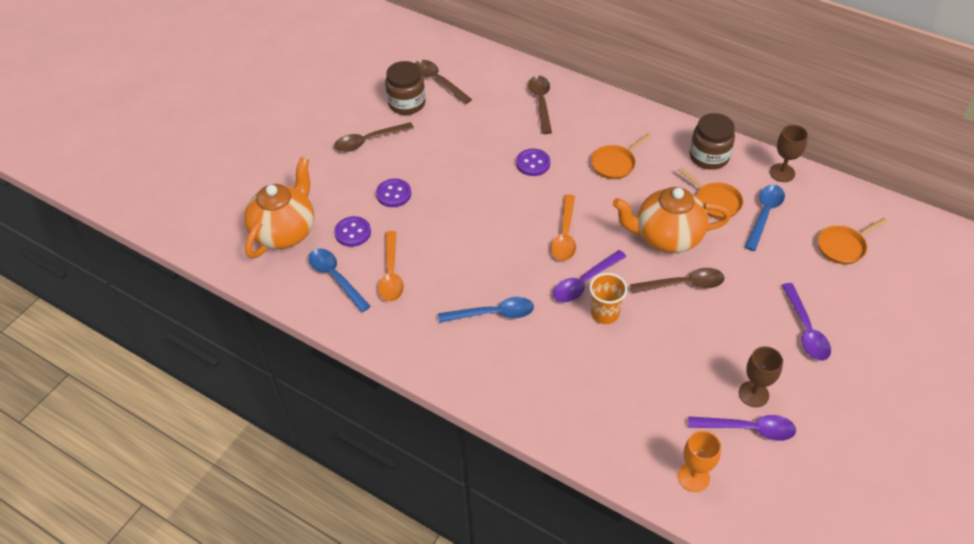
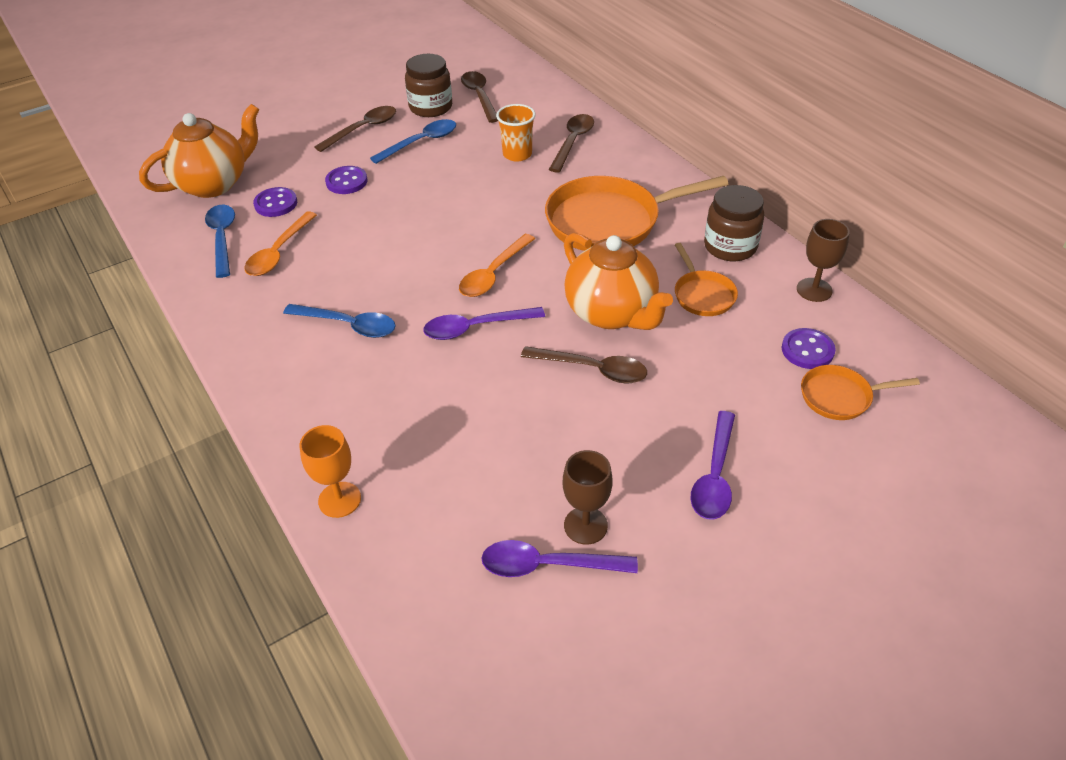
camera: 25 degrees right, 5 degrees down
brown spoon [334,122,414,152] -> brown spoon turned 135 degrees clockwise [314,106,396,152]
purple button [516,149,550,176] -> purple button moved to [782,328,836,369]
orange cup [589,273,628,324] -> orange cup moved to [496,104,536,162]
orange pan [591,133,651,179] -> orange pan [545,176,728,251], size x1.98
orange teapot [613,187,731,253] -> orange teapot turned 150 degrees counterclockwise [564,233,673,330]
orange goblet [678,431,721,492] -> orange goblet moved to [300,425,361,518]
purple spoon [688,415,796,441] -> purple spoon turned 150 degrees clockwise [482,540,638,577]
blue spoon [745,185,785,251] -> blue spoon moved to [370,119,456,164]

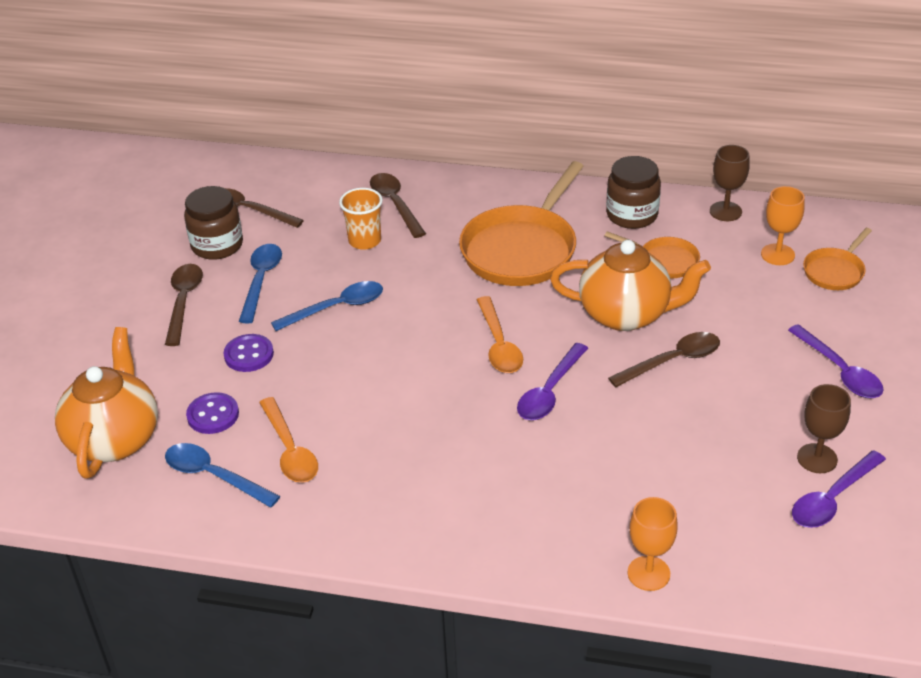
camera: 45 degrees left, 5 degrees down
blue spoon [283,304,396,338] -> blue spoon moved to [271,281,383,331]
purple button [782,328,836,369] -> orange goblet [761,186,805,265]

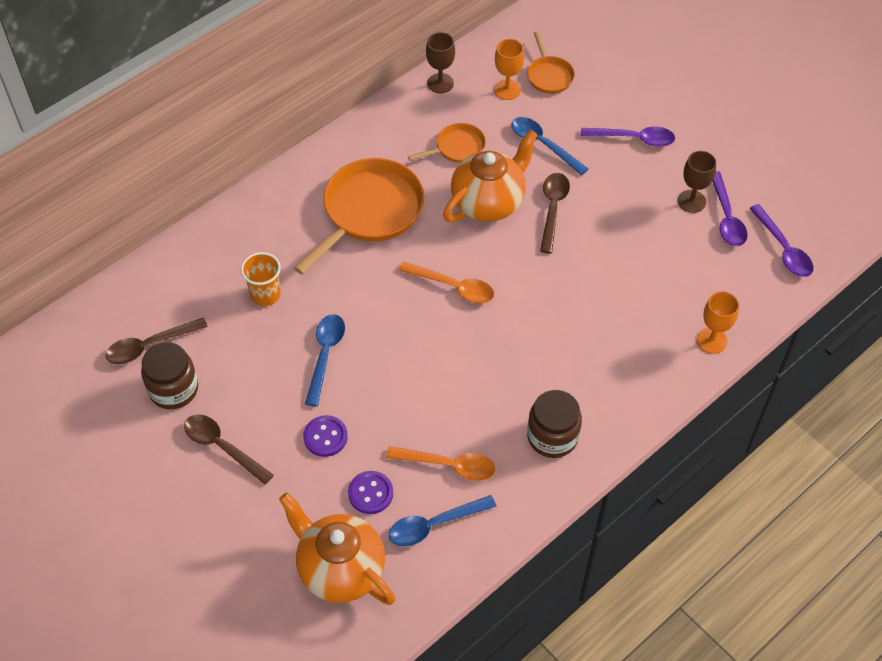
camera: 55 degrees left, 15 degrees up
blue spoon [239,244,282,324] -> blue spoon moved to [511,117,588,175]
brown spoon [370,173,426,238] -> none
orange pan [459,161,584,286] -> orange pan turned 120 degrees counterclockwise [294,158,424,275]
purple spoon [517,343,588,420] -> purple spoon moved to [749,204,813,277]
brown jar [606,156,661,229] -> brown jar moved to [527,390,582,458]

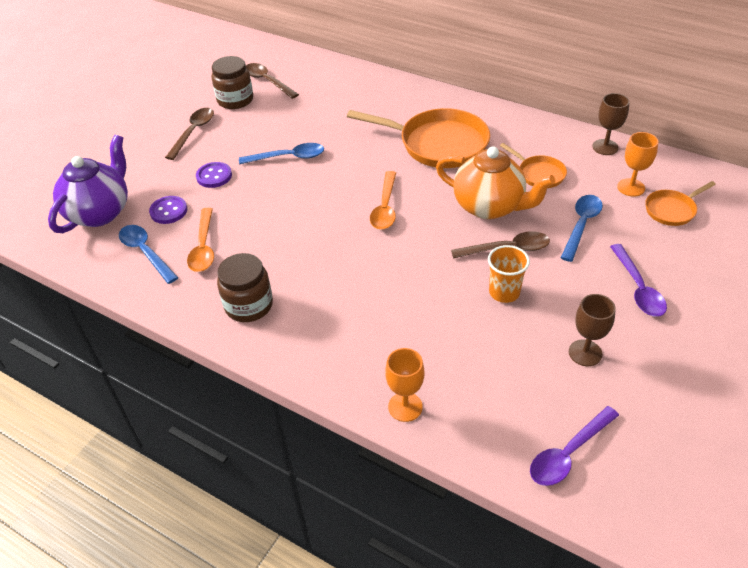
camera: 75 degrees right, 10 degrees down
orange cup [241,252,281,306] -> orange cup moved to [488,245,530,303]
orange teapot [279,493,396,605] -> purple teapot [48,135,128,233]
purple spoon [712,171,748,246] -> none

